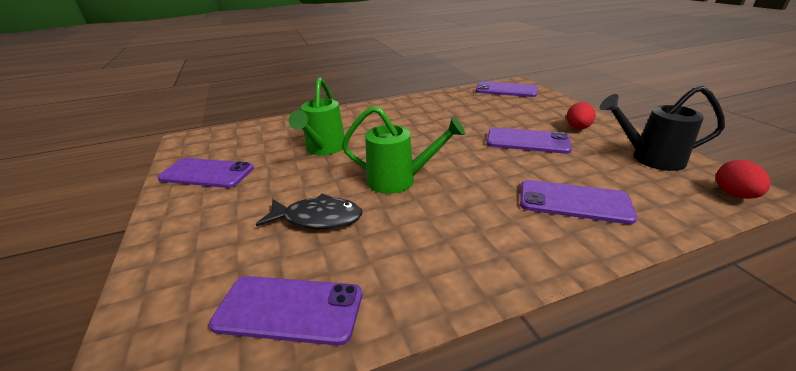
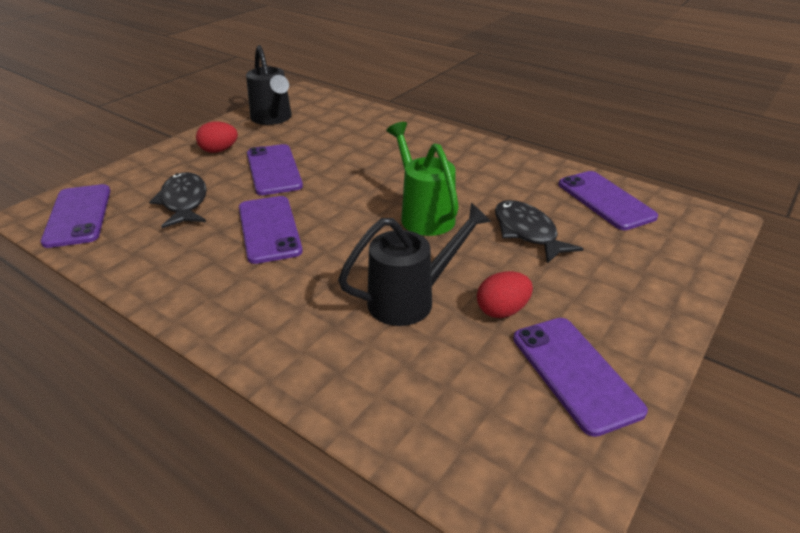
camera: 125 degrees left, 5 degrees up
green watering can [288,78,345,155] -> black watering can [338,203,491,326]
purple phone [520,180,637,224] -> purple phone moved to [239,196,303,264]
red egg [716,160,771,199] -> red egg moved to [477,271,533,318]
none -> black fish [149,172,207,228]

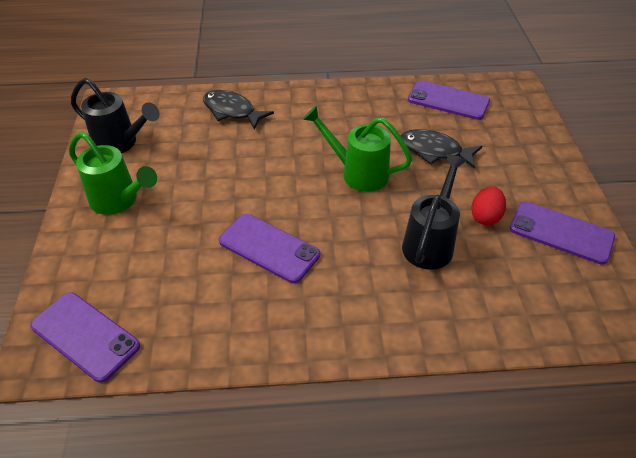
camera: 40 degrees left, 10 degrees up
black fish [149,172,207,228] -> black fish moved to [203,90,274,130]
red egg [196,122,238,153] -> green watering can [69,132,157,215]
purple phone [247,144,303,195] -> none

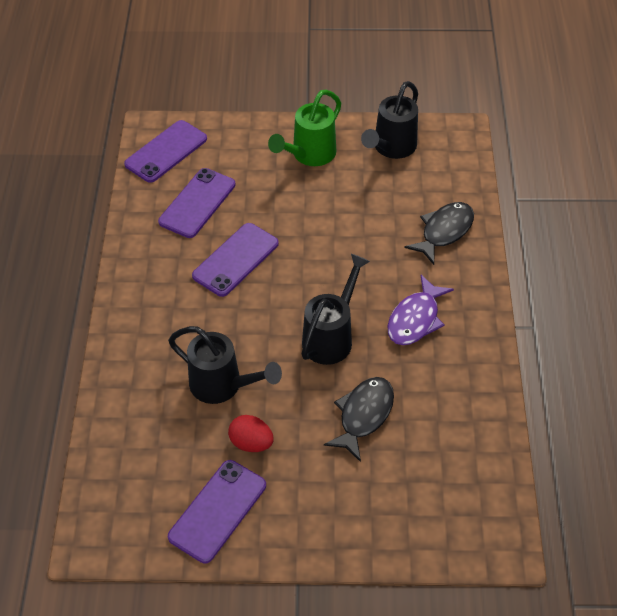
camera: 95 degrees right, 5 degrees up
green watering can [303,106,412,192] -> black watering can [302,254,370,365]
purple phone [408,80,490,120] -> purple phone moved to [158,168,236,238]
none -> purple fish [388,275,454,345]

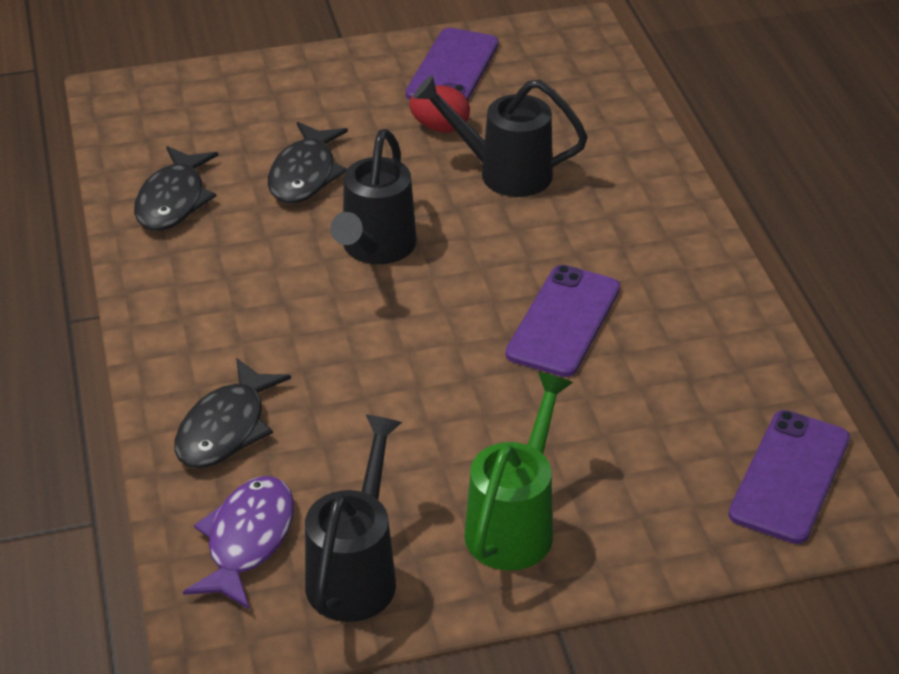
camera: 165 degrees right, 10 degrees down
purple phone [158,168,236,238] -> none
purple fish [388,275,454,345] -> purple fish moved to [183,476,294,609]
none -> black fish [134,146,218,231]

